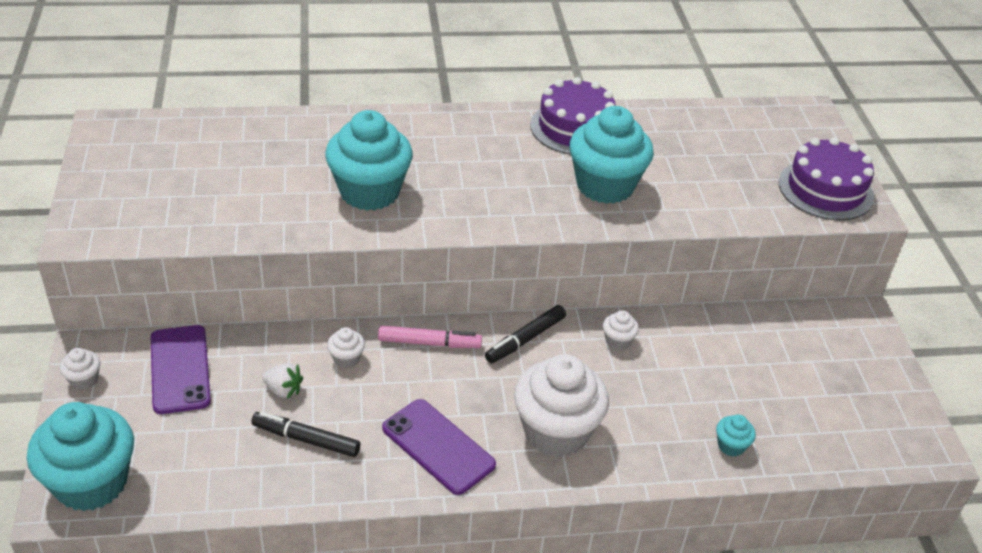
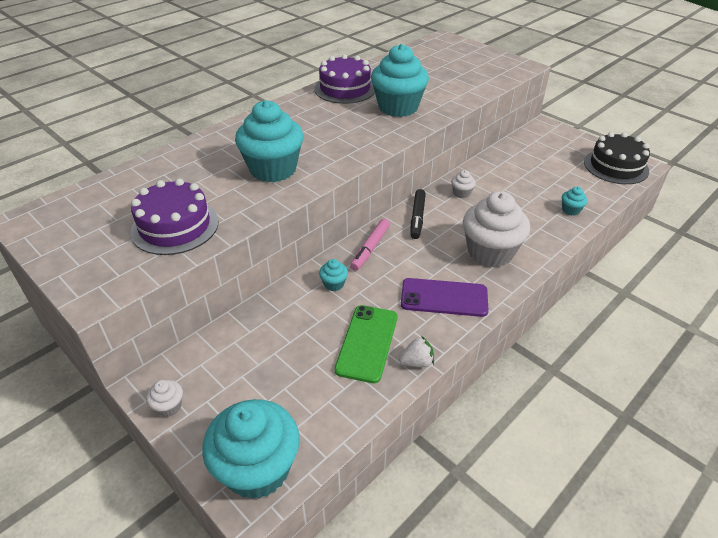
camera: 35 degrees left, 0 degrees up
purple phone [151,325,211,414] -> none
black marker [251,412,360,457] -> green phone [334,305,397,383]
white strawberry [262,363,303,399] -> white strawberry moved to [399,336,434,367]
white cupcake [327,327,365,368] -> turquoise cupcake [319,259,348,291]
pink marker [378,325,482,348] -> pink marker turned 150 degrees clockwise [350,219,390,271]
purple cake [779,137,874,220] -> purple cake moved to [130,179,219,255]
none -> black cake [584,132,650,184]

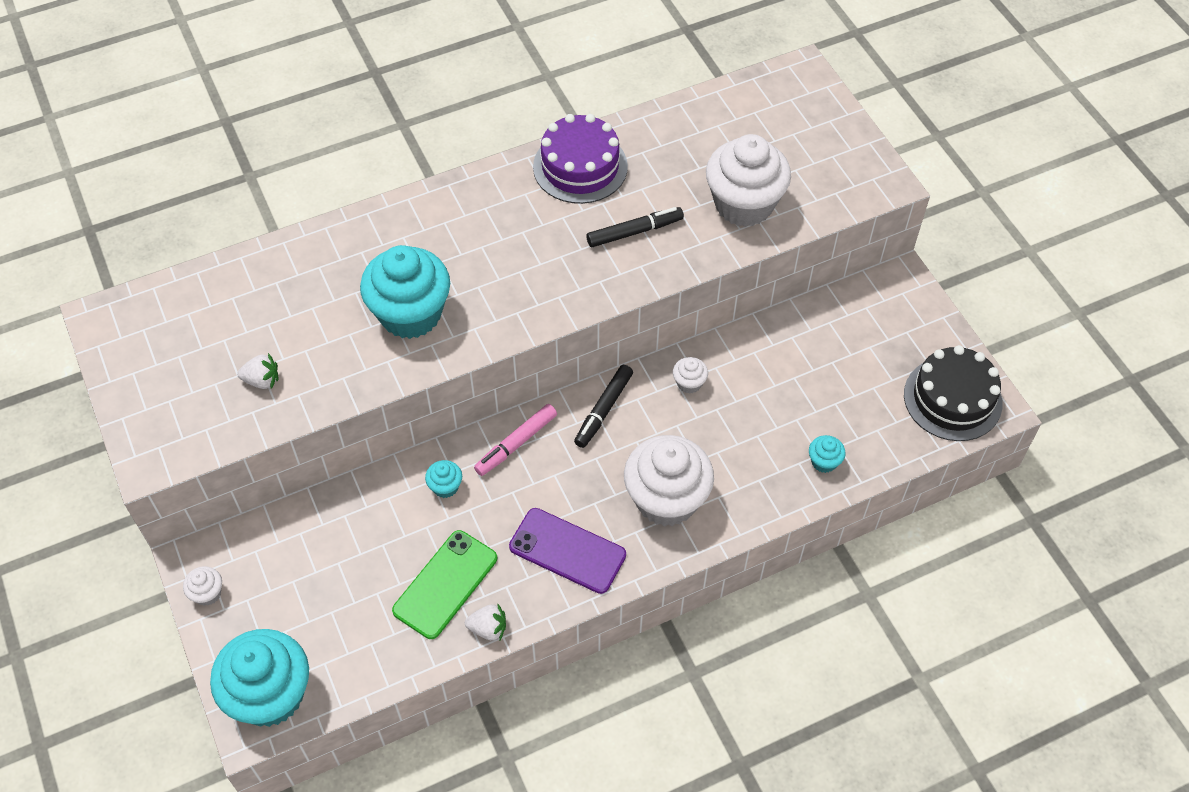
camera: 20 degrees right, 15 degrees up
purple cake [130,179,219,255] -> white strawberry [237,353,278,389]
turquoise cupcake [371,44,429,117] -> black marker [586,207,684,247]
none -> white cupcake [706,134,791,227]

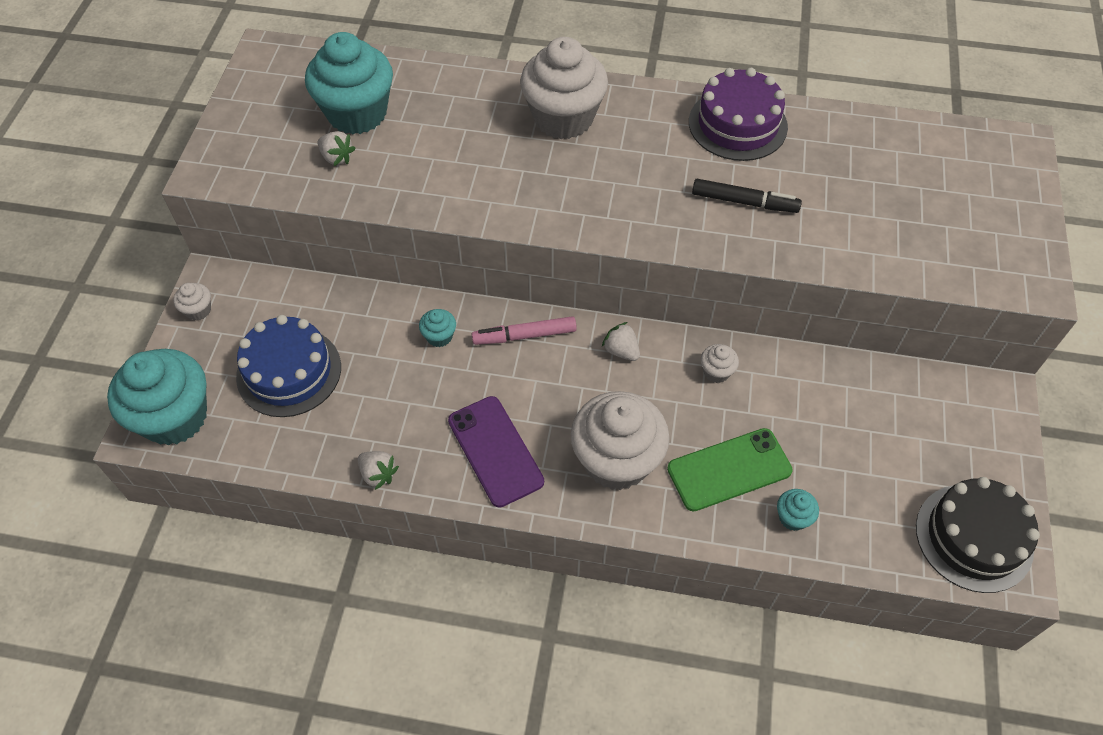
camera: 35 degrees right, 0 degrees up
turquoise cupcake [360,245,450,339] -> turquoise cupcake moved to [305,32,393,134]
green phone [392,530,497,639] -> green phone moved to [667,428,793,512]
black marker [574,365,633,448] -> white strawberry [602,322,640,361]
white cupcake [706,134,791,227] -> white cupcake moved to [520,37,608,139]
none -> blue cake [236,315,341,417]

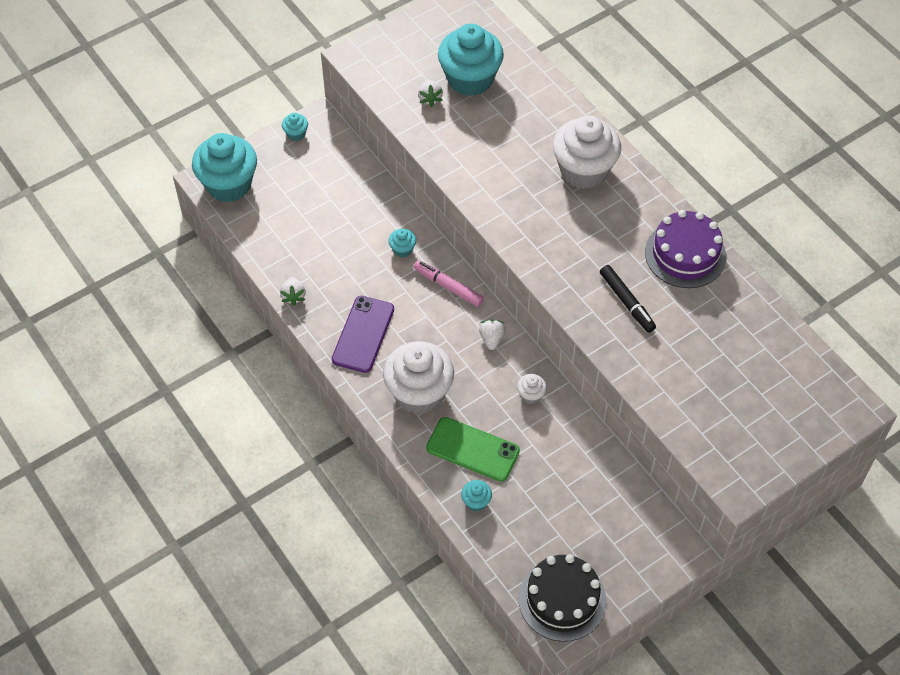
camera: 45 degrees right, 0 degrees up
white cupcake [173,283,211,320] -> turquoise cupcake [282,113,308,141]
blue cake [236,315,341,417] -> none

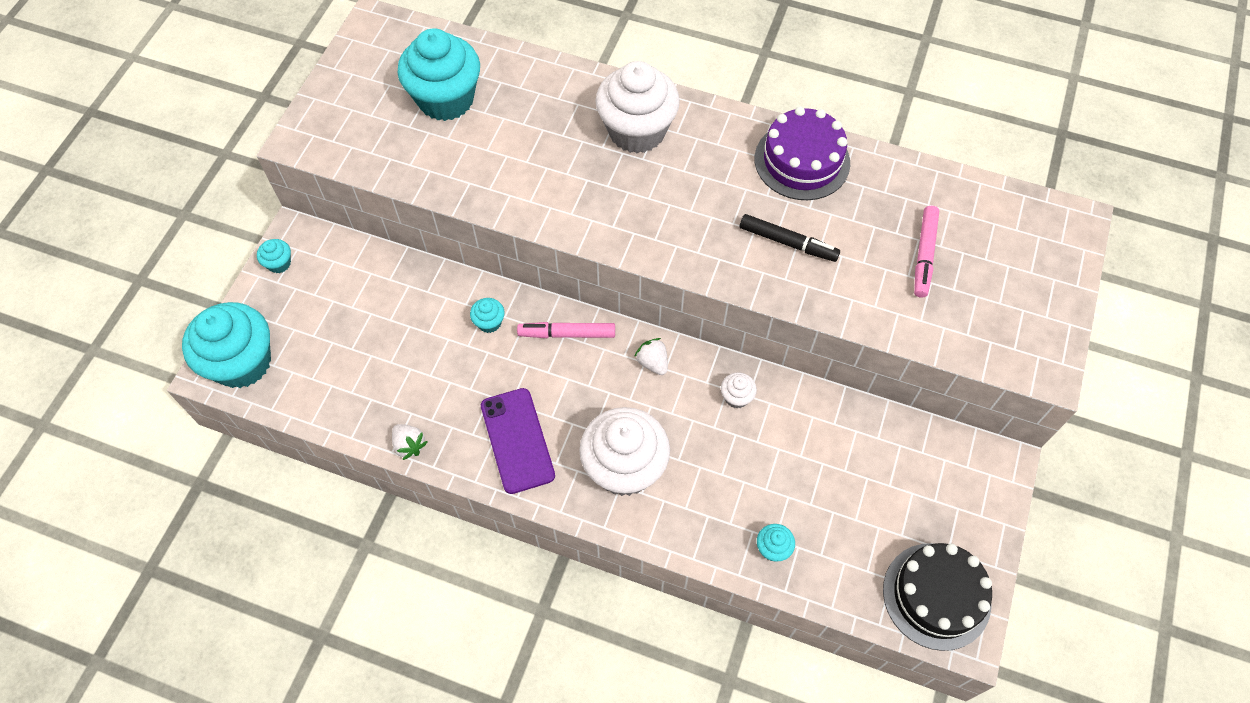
camera: 35 degrees left, 5 degrees up
white strawberry [418,80,443,107] -> none
green phone [426,417,520,482] -> none
none -> pink marker [914,206,939,298]

